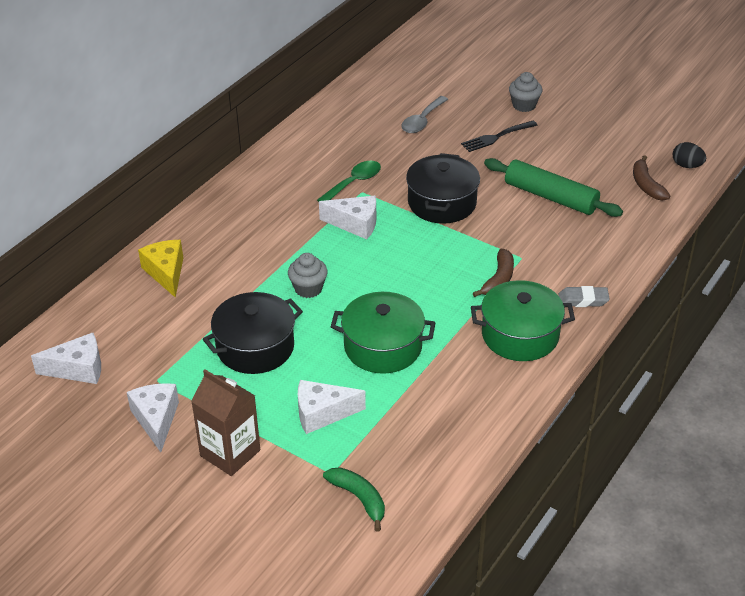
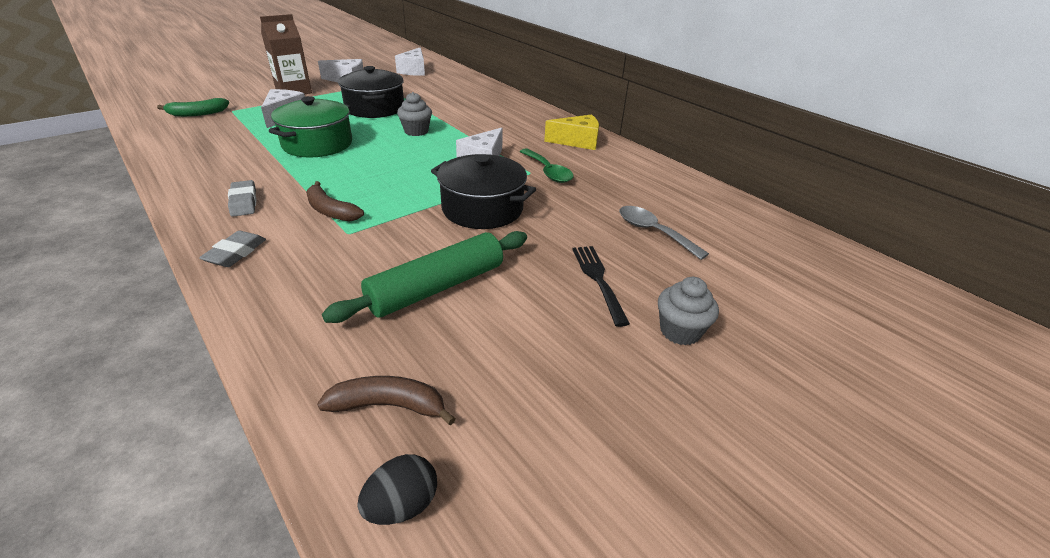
camera: 105 degrees right, 5 degrees down
yellow cheese [138,240,183,298] -> yellow cheese moved to [544,114,599,150]
green pot [471,280,575,361] -> grey eraser [228,180,256,217]

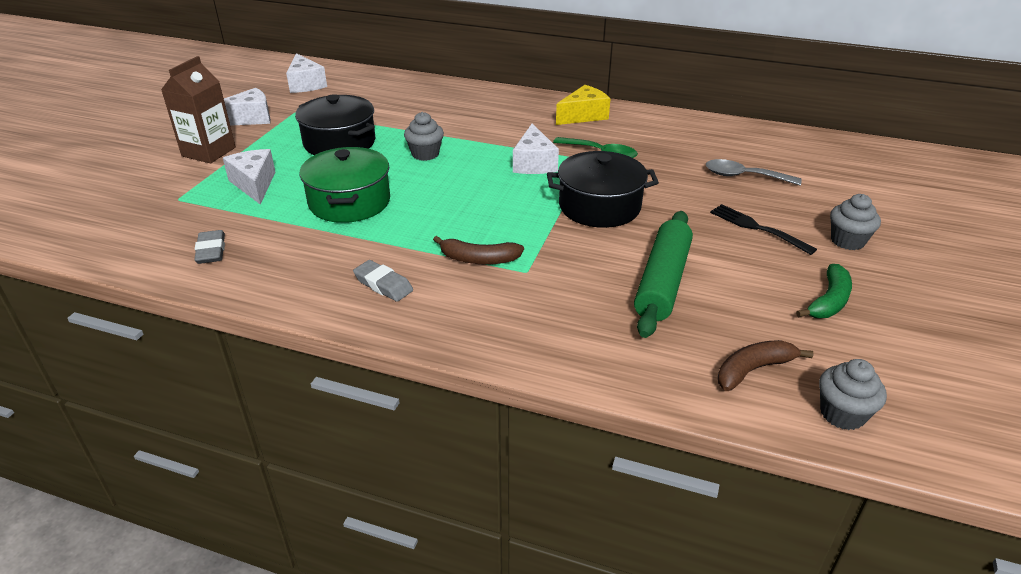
camera: 30 degrees left, 0 degrees up
green banana [157,98,229,117] -> green banana moved to [796,264,852,318]
grey eraser [199,231,266,267] -> grey eraser moved to [194,230,225,264]
black egg [357,454,437,525] -> grey cupcake [819,359,887,430]

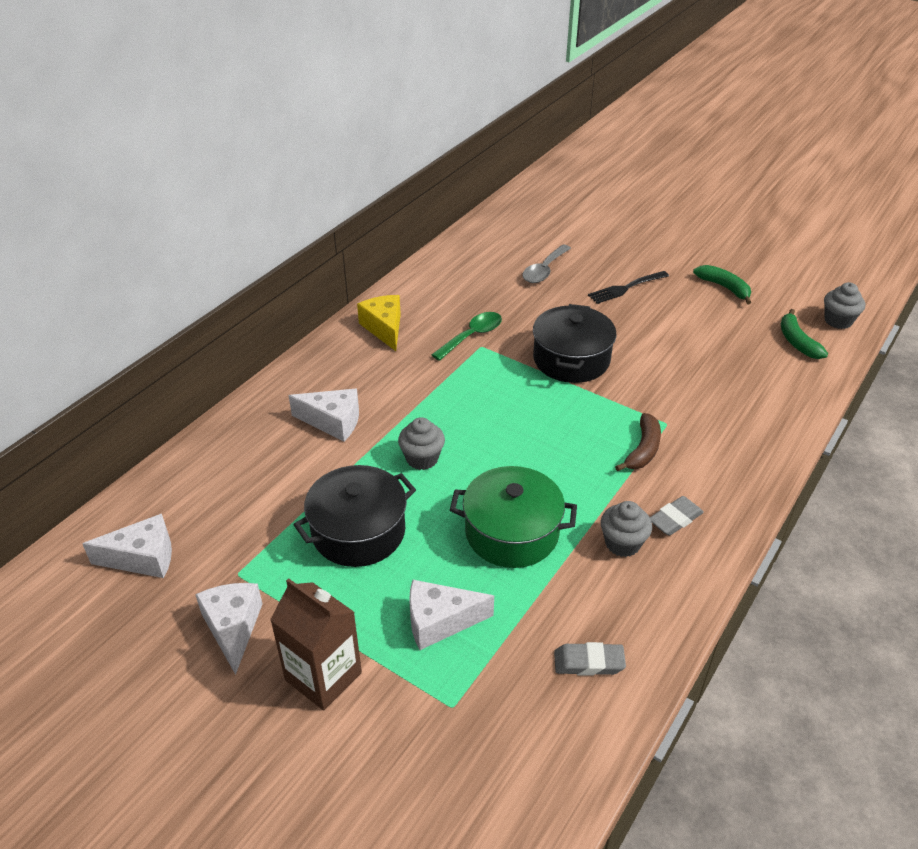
camera: 75 degrees left, 5 degrees up
white cheese [513,123,559,174] -> white cheese moved to [288,389,359,441]
green rolling pin [634,211,693,338] -> none
brown banana [718,340,814,391] -> green banana [781,309,828,359]
grey cupcake [830,194,881,250] -> grey cupcake moved to [601,501,652,557]

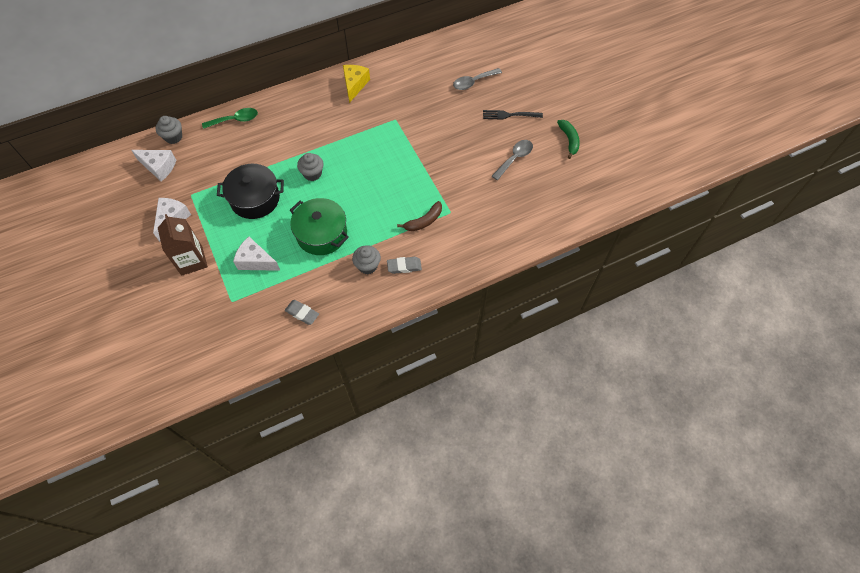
camera: 30 degrees right, 20 degrees up
white cheese [288,389,359,441] -> none
green spoon [432,312,502,361] -> green spoon moved to [202,108,258,129]
black pot [533,304,616,383] -> none
green banana [781,309,828,359] -> none
grey cupcake [824,282,865,329] -> grey cupcake moved to [156,116,182,144]
none -> grey spoon [492,140,533,180]

